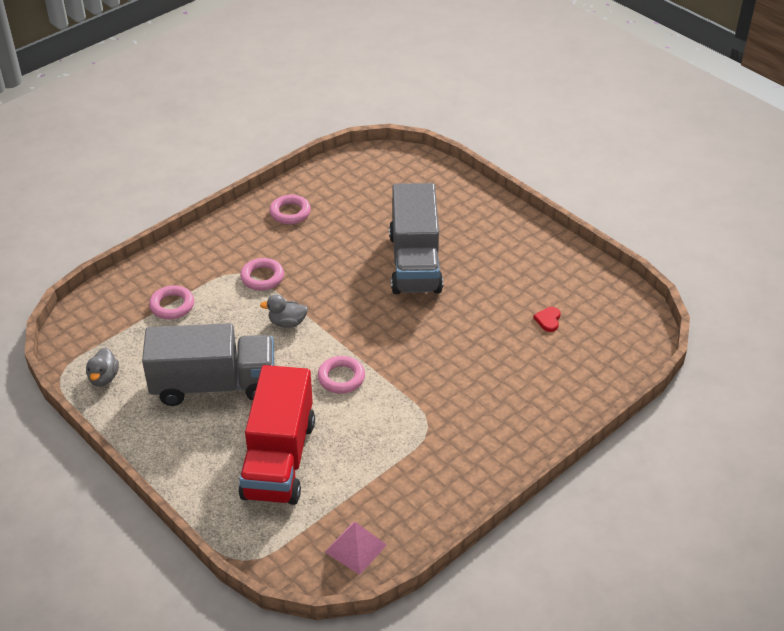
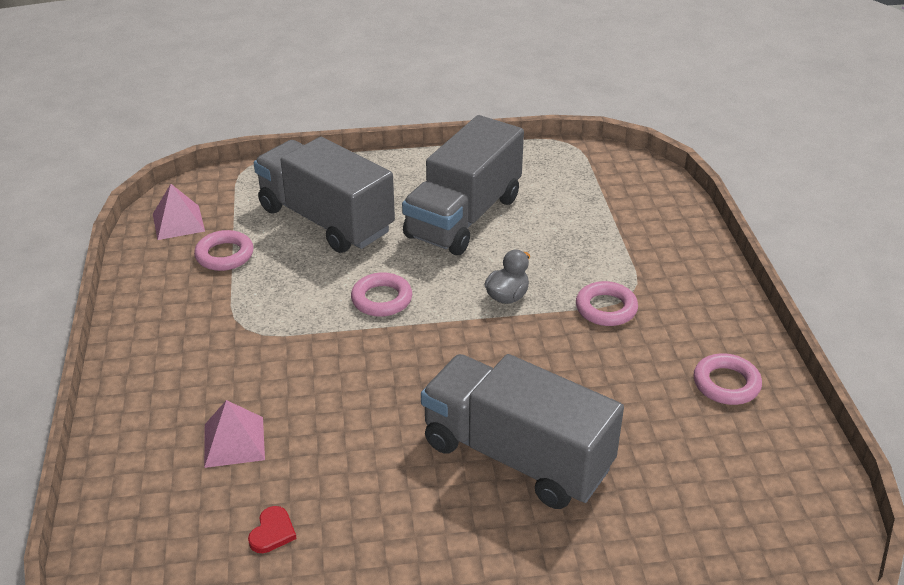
camera: 125 degrees right, 5 degrees down
grey duck [86,348,119,386] -> none
pink ring [149,285,194,319] -> pink ring moved to [194,230,254,271]
red truck [238,365,315,505] -> grey truck [254,137,395,253]
red heart [533,307,561,332] -> red heart turned 60 degrees clockwise [248,506,297,553]
none -> pink pyramid [204,400,265,468]

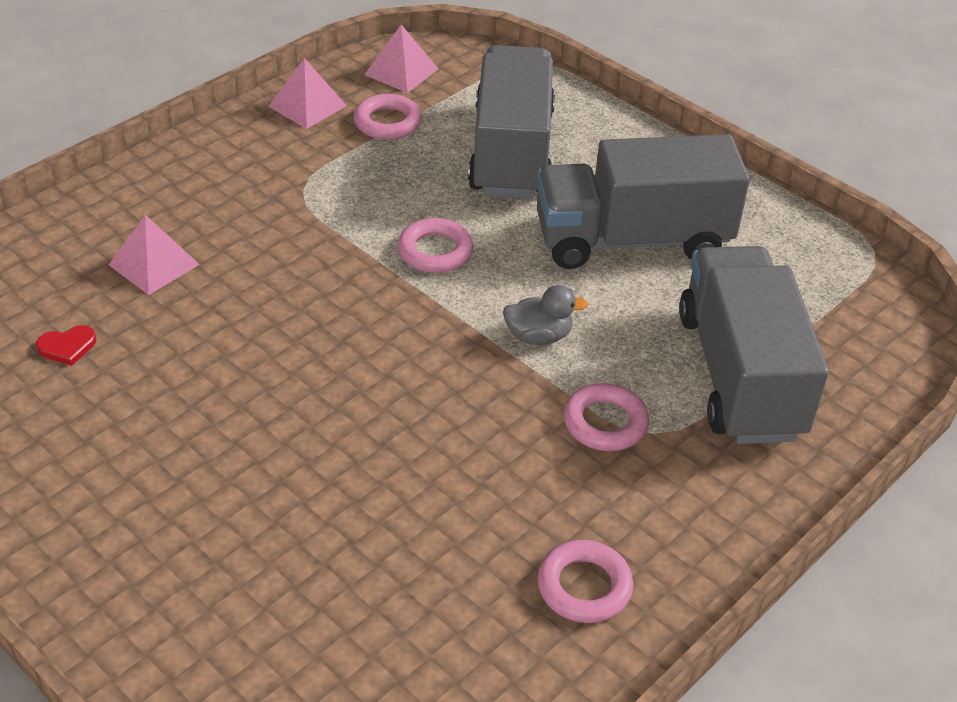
camera: 50 degrees right, 5 degrees up
grey truck [421,354,624,509] -> grey truck moved to [679,246,829,444]
none -> pink pyramid [268,58,347,129]

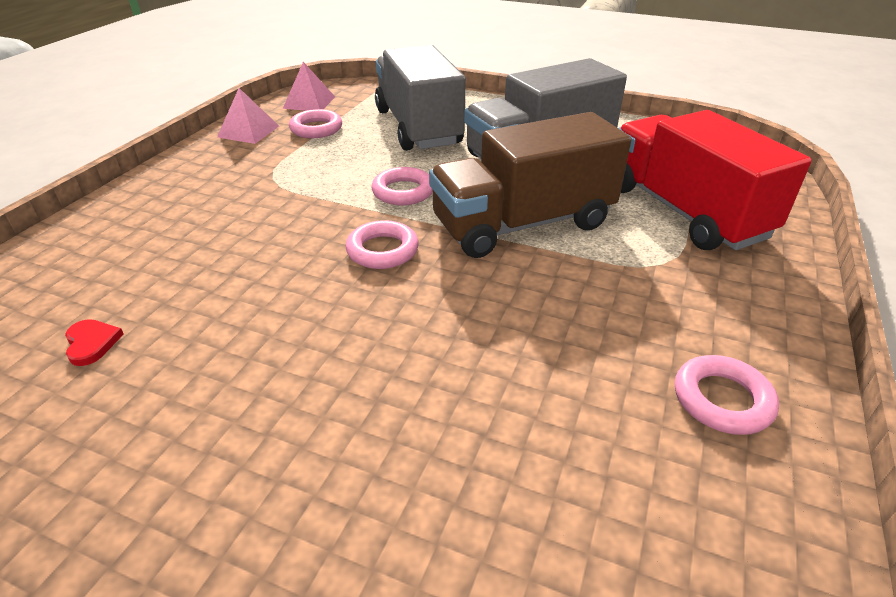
camera: 20 degrees left, 5 degrees down
red heart [36,325,96,366] -> red heart turned 75 degrees counterclockwise [65,319,124,366]
pink pyramid [109,215,200,295] -> none
grey duck [503,285,588,345] -> brown truck [429,112,631,258]
pink ring [563,383,649,451] -> pink ring moved to [346,220,419,269]
grey truck [679,246,829,444] -> red truck [618,110,812,250]

